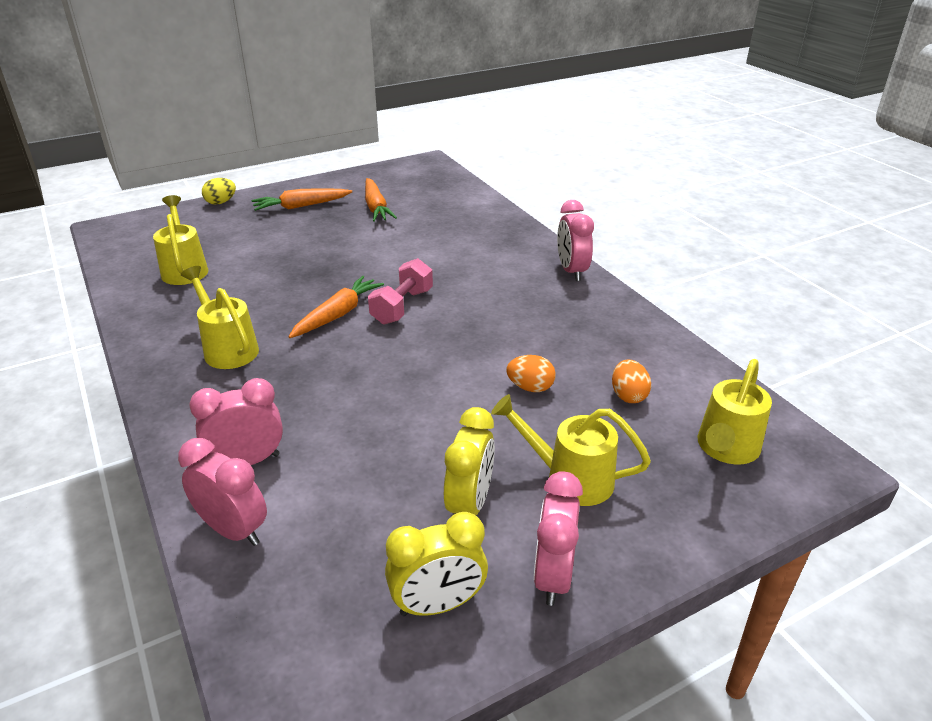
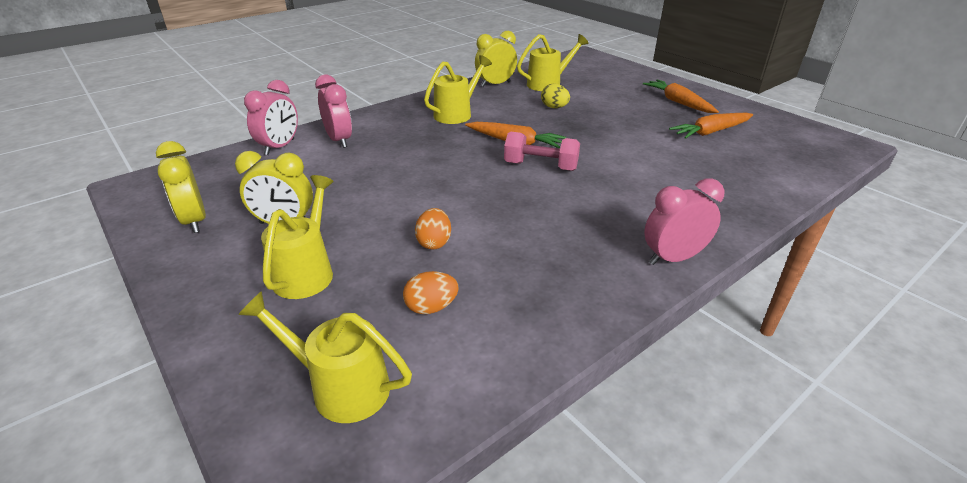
camera: 80 degrees right, 0 degrees up
yellow egg [202,178,236,205] -> yellow egg moved to [541,83,570,108]
pink clock [534,471,583,606] -> none
none -> yellow clock [475,31,517,87]

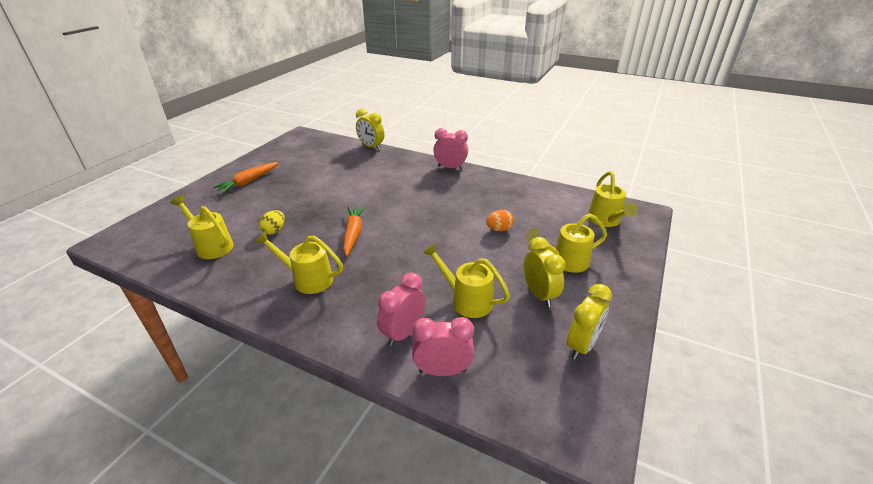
camera: 115 degrees left, 0 degrees up
orange egg [403,271,459,314] -> none
yellow clock [475,31,517,87] -> yellow clock moved to [356,109,384,150]
pink dumbbell [504,132,580,171] -> none
pink clock [644,178,725,265] -> pink clock turned 150 degrees clockwise [433,128,468,169]
orange carrot [669,113,753,139] -> none
none -> yellow watering can [423,243,510,318]

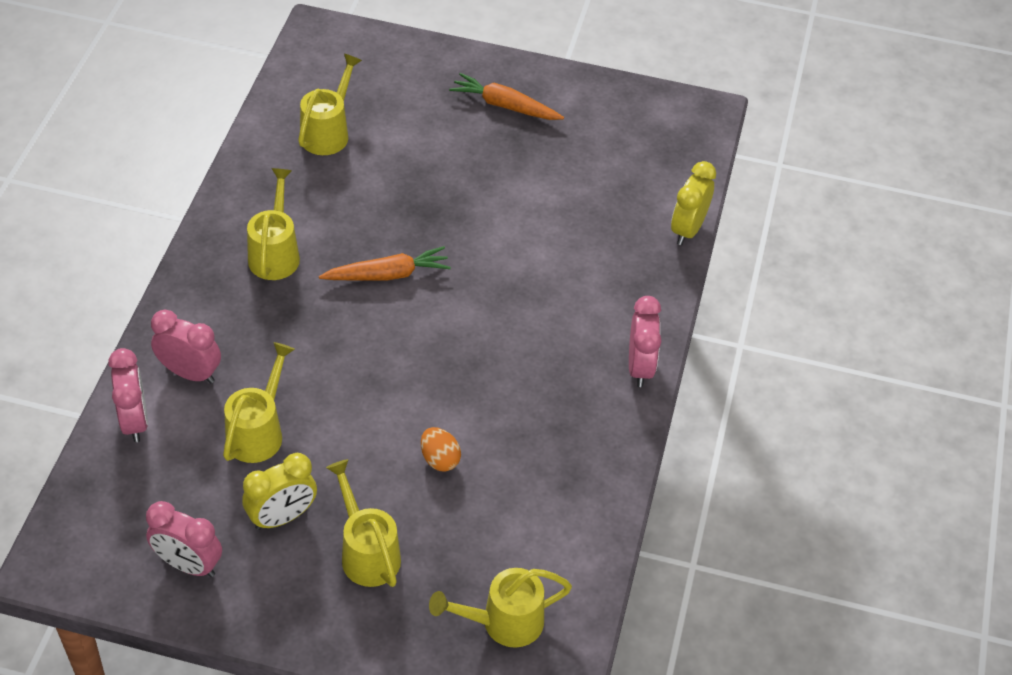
camera: 75 degrees right, 15 degrees up
yellow egg [259,210,285,235] -> none
yellow clock [567,284,612,360] -> pink clock [146,501,222,577]

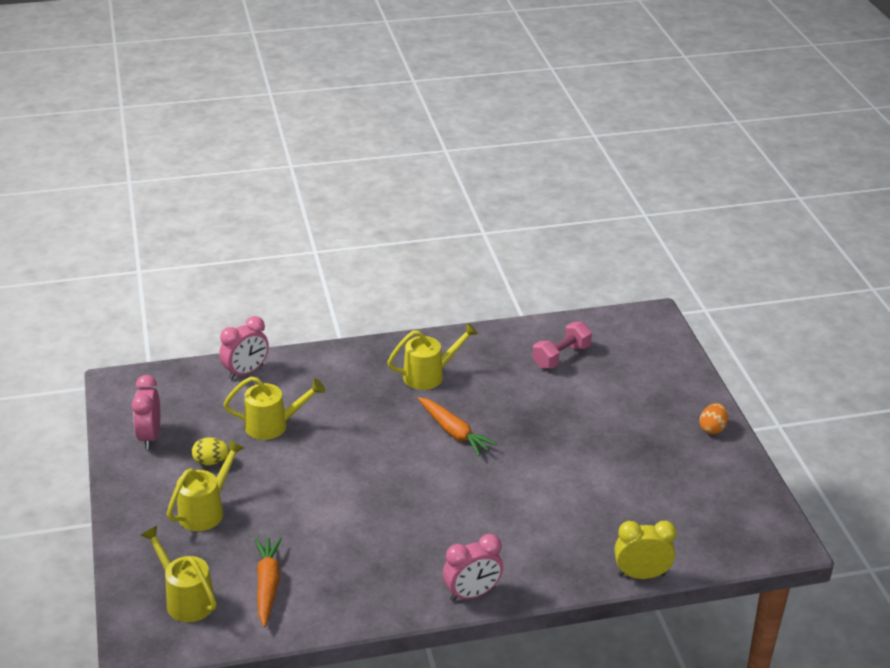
camera: 65 degrees right, 15 degrees down
pink clock [151,309,221,383] -> none
yellow clock [242,453,317,530] -> yellow egg [192,437,229,465]
yellow watering can [298,54,362,155] -> pink dumbbell [532,322,592,369]
orange egg [421,427,461,472] -> orange egg moved to [699,403,728,434]
orange carrot [449,73,564,120] -> orange carrot moved to [255,537,282,627]

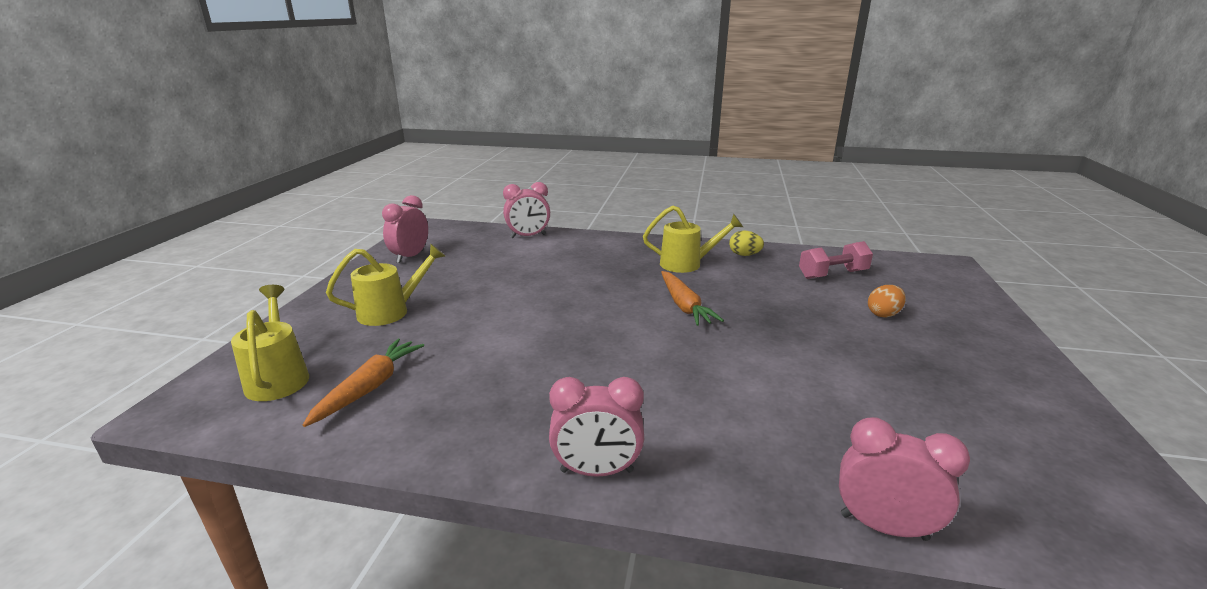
camera: 25 degrees right, 10 degrees down
yellow egg [192,437,229,465] -> yellow egg moved to [729,231,764,256]
yellow watering can [224,377,325,440] -> none
yellow clock [614,521,677,579] -> pink clock [839,417,970,541]
orange egg [699,403,728,434] -> orange egg moved to [868,285,906,317]

